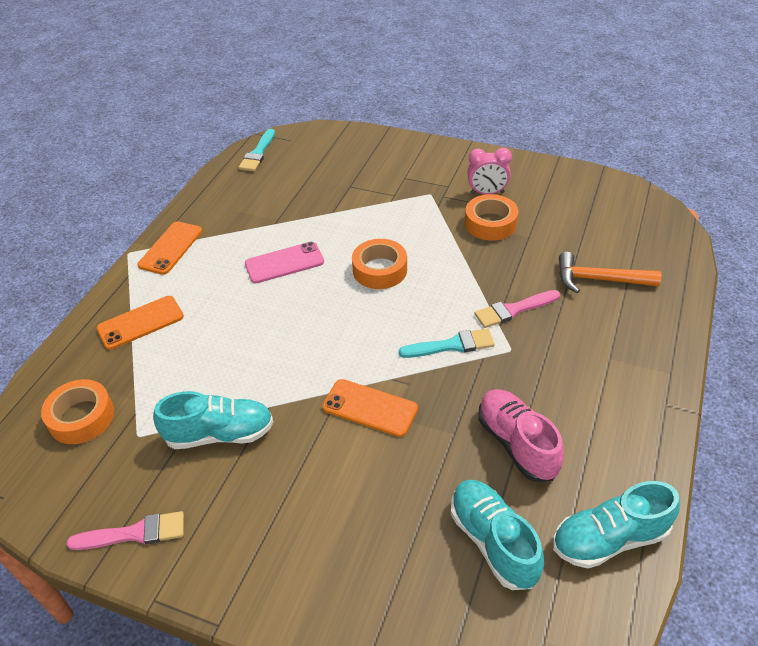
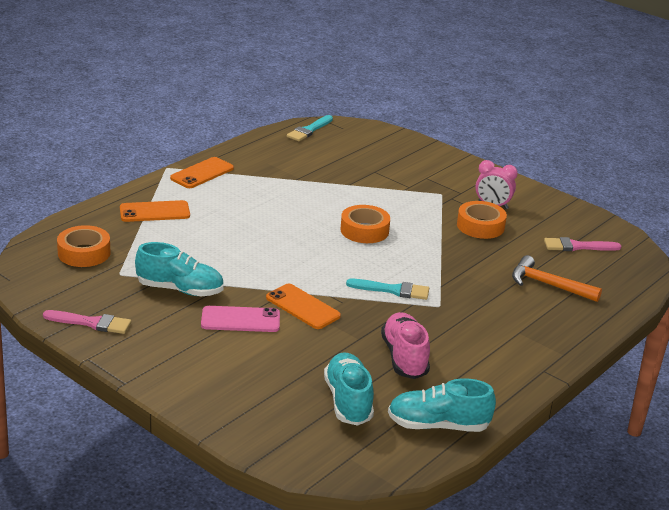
camera: 15 degrees right, 15 degrees down
pink phone [245,242,324,283] -> pink phone moved to [201,306,280,332]
pink brush [475,290,560,328] -> pink brush moved to [544,237,621,251]

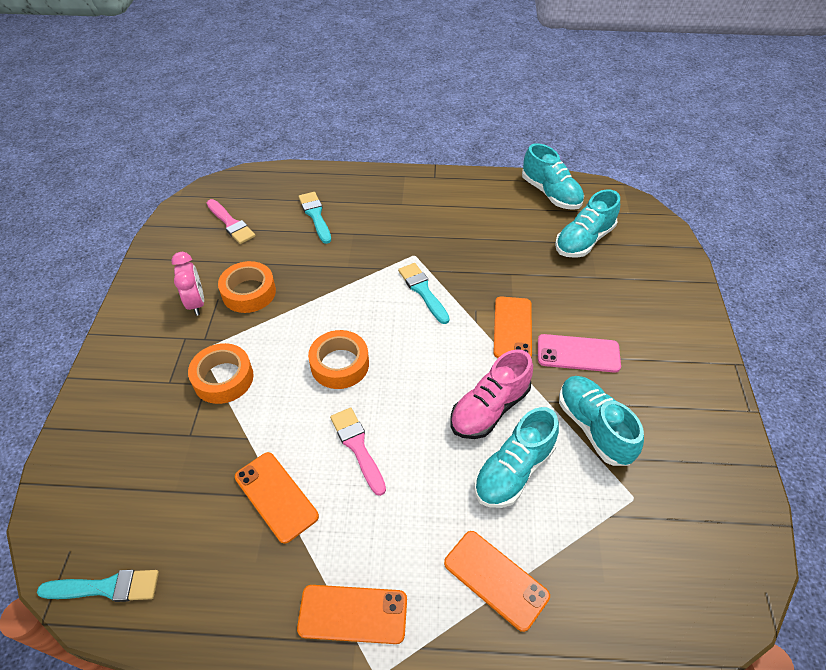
camera: 125 degrees left, 20 degrees up
pink brush [43,310,131,334] -> pink brush moved to [330,408,386,496]
orange tape [57,225,111,267] -> orange tape moved to [188,343,254,404]
pink phone [201,306,280,332] -> pink phone turned 45 degrees counterclockwise [538,334,621,373]
pink shoe [381,312,430,379] -> pink shoe moved to [451,349,533,439]
orange hammer [512,255,602,302] -> turquoise brush [299,192,331,244]
none -> orange phone [235,452,319,544]
none -> turquoise shoe [474,407,559,508]

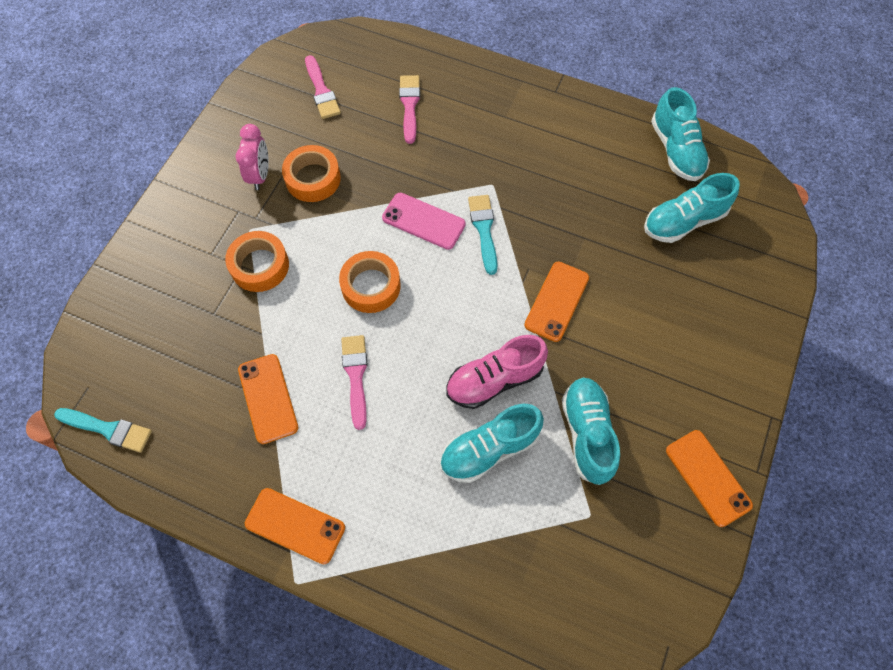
camera: 20 degrees right, 15 degrees up
turquoise brush [299,192,331,244] -> pink brush [399,75,420,144]
orange phone [444,531,550,632] -> orange phone moved to [666,430,753,527]
pink phone [538,334,621,373] -> pink phone moved to [382,193,466,250]

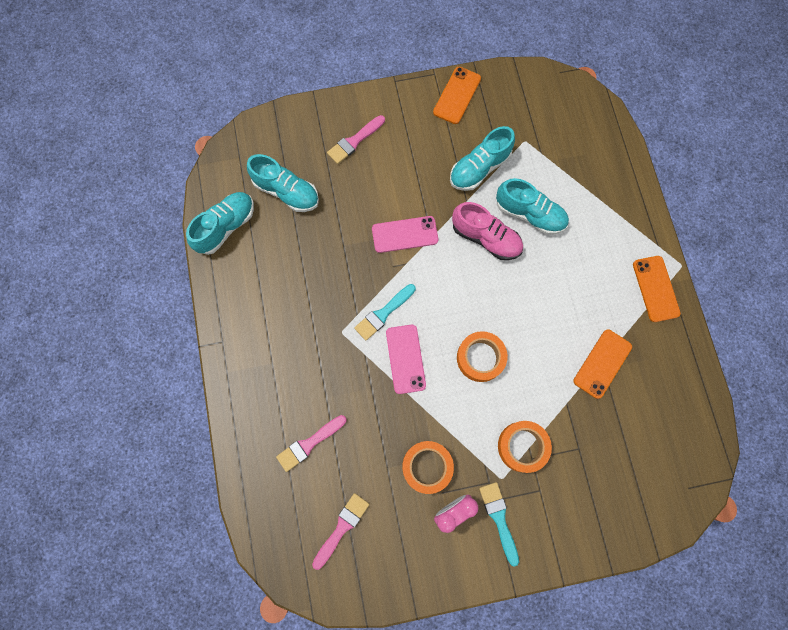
camera: 125 degrees left, 10 degrees up
turquoise brush [54,408,152,453] -> turquoise brush moved to [479,482,519,567]
pink brush [341,335,368,430] -> pink brush moved to [327,115,385,164]
orange phone [524,261,589,342] -> pink phone [372,216,438,253]

